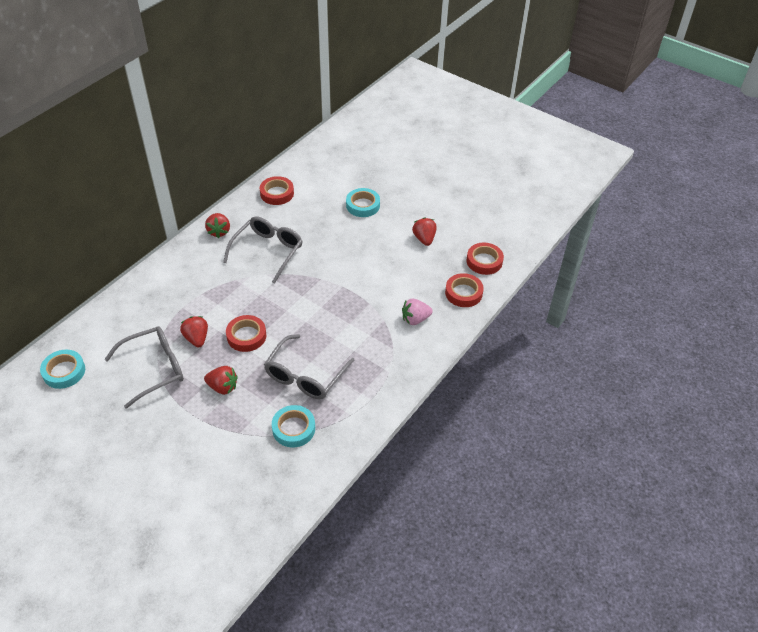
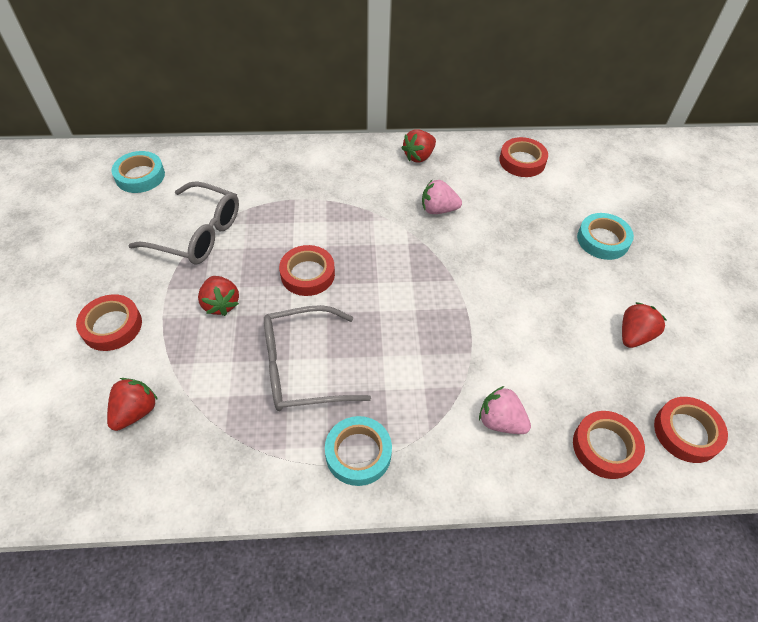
camera: 50 degrees right, 5 degrees up
red strawberry [180,316,208,348] -> red strawberry moved to [107,378,158,431]
grey glasses [223,217,303,284] -> pink strawberry [422,180,462,214]
turquoise tape [272,405,315,447] -> turquoise tape moved to [325,416,392,486]
none -> red tape [76,294,142,351]

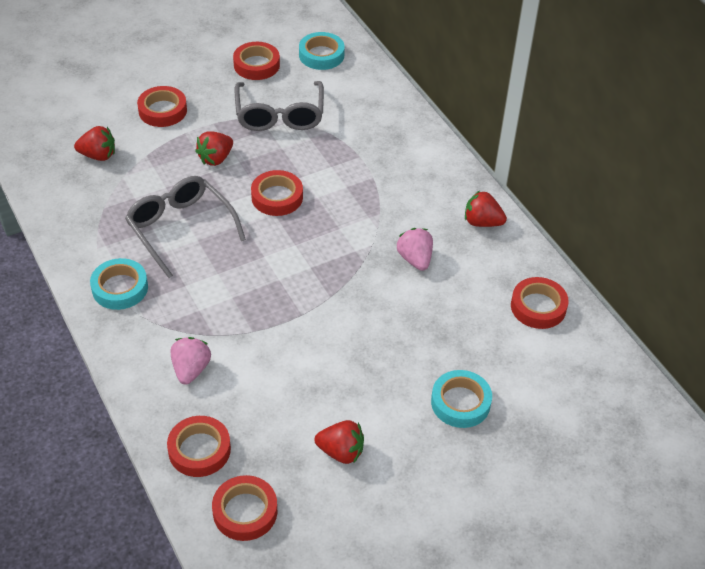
camera: 65 degrees right, 5 degrees down
none -> red tape [233,42,280,80]

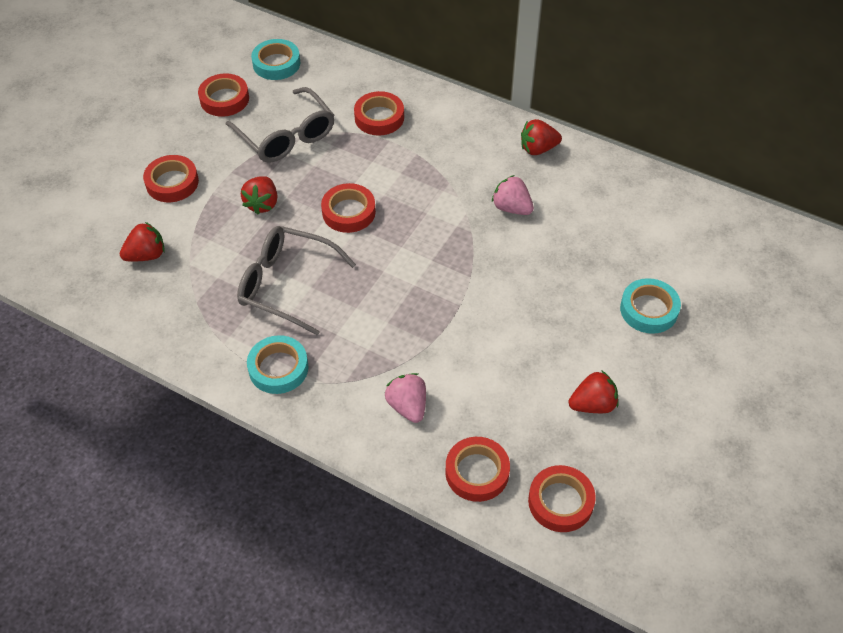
camera: 30 degrees left, 5 degrees up
red tape [511,277,569,329] -> red tape moved to [354,91,404,136]

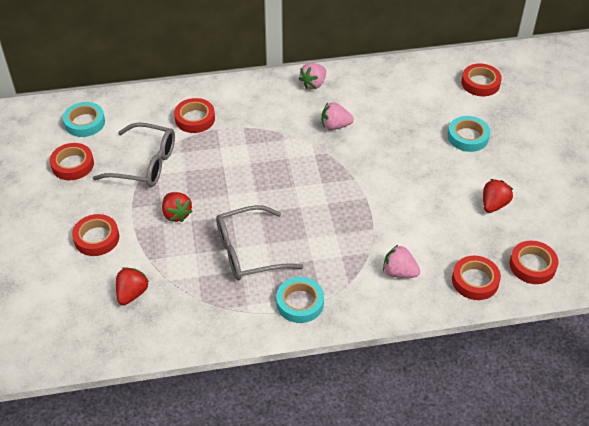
camera: 40 degrees left, 5 degrees down
red tape [321,183,376,233] -> red tape moved to [461,64,502,96]
red strawberry [521,119,562,155] -> pink strawberry [299,63,326,89]

